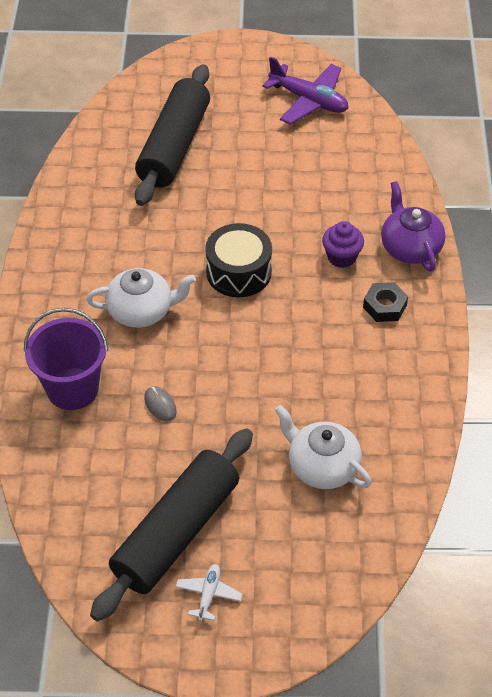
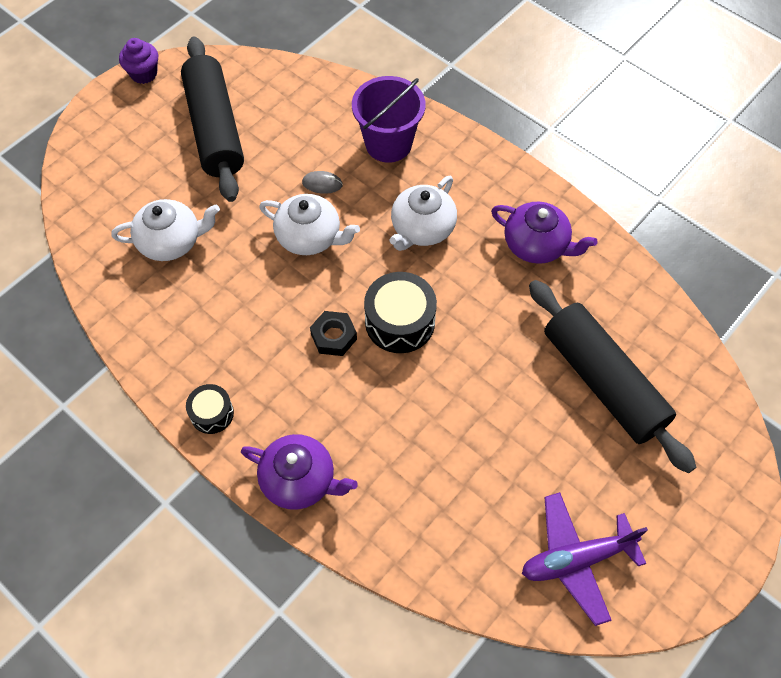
camera: 130 degrees right, 10 degrees up
white plane [175,564,243,621] -> none
purple cupcake [322,221,364,268] -> purple cupcake moved to [119,38,158,84]
black nut [363,282,408,322] -> black nut moved to [310,311,357,356]
none -> black drum [186,384,234,434]
none -> white teapot [259,194,360,255]
none -> purple teapot [491,202,597,264]

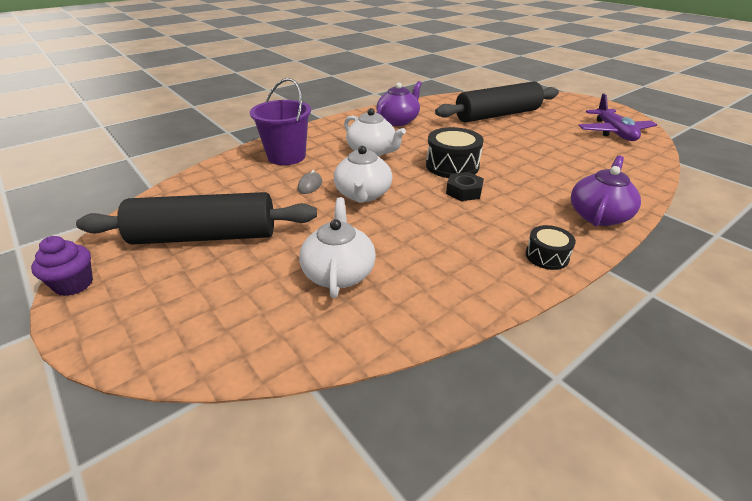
camera: 80 degrees left, 25 degrees down
white teapot [259,194,360,255] -> white teapot turned 150 degrees clockwise [334,146,392,203]

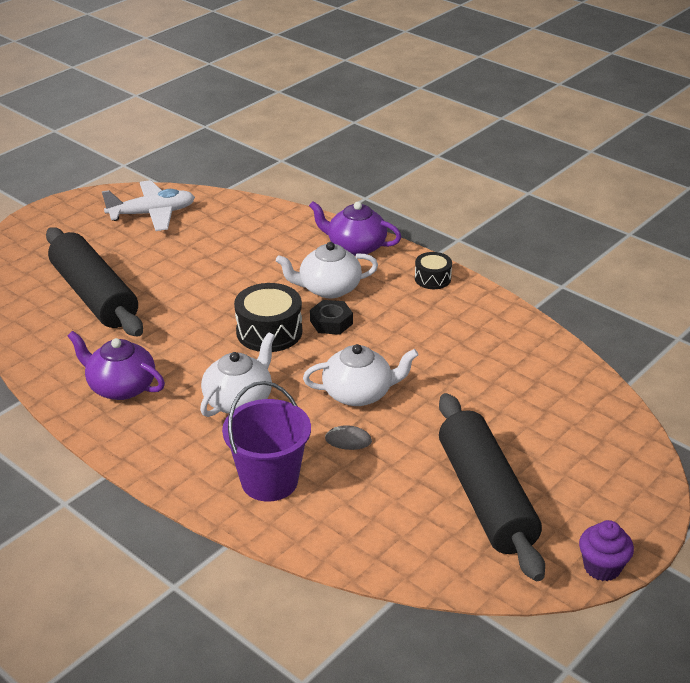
camera: 100 degrees left, 0 degrees up
white teapot [299,197,376,298] -> white teapot moved to [276,242,378,298]
purple plane [578,93,657,141] -> white plane [102,180,195,231]

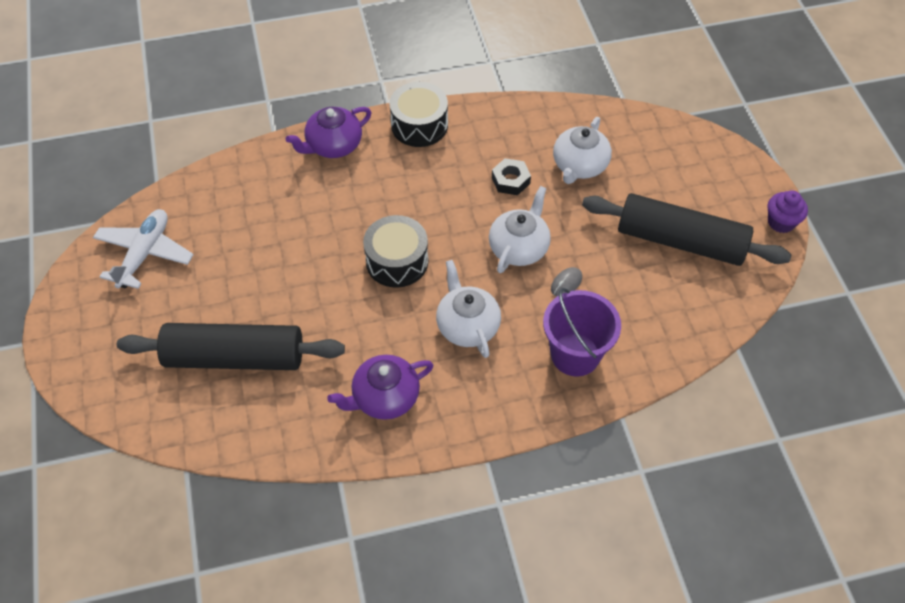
camera: 55 degrees left, 20 degrees up
white teapot [276,242,378,298] -> white teapot moved to [553,117,612,184]
black nut [310,300,353,335] -> black nut moved to [492,158,531,195]
black drum [415,252,452,289] -> black drum [390,82,448,147], size x1.70

